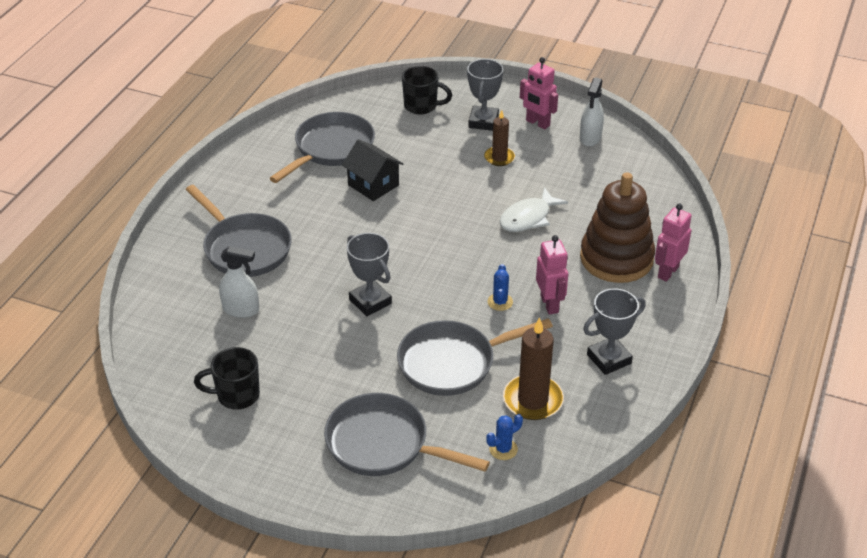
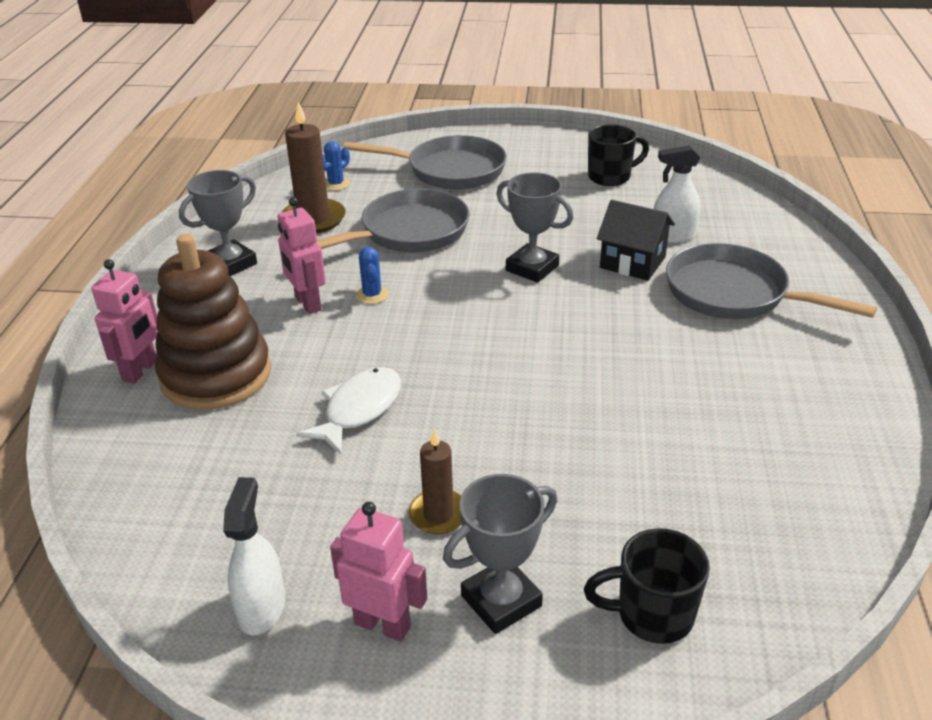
camera: 165 degrees right, 5 degrees down
grey pan [269,112,375,183] -> none
black house [342,139,403,201] -> black house moved to [597,200,675,281]
grey trophy [467,59,503,131] -> grey trophy turned 60 degrees clockwise [443,474,557,634]

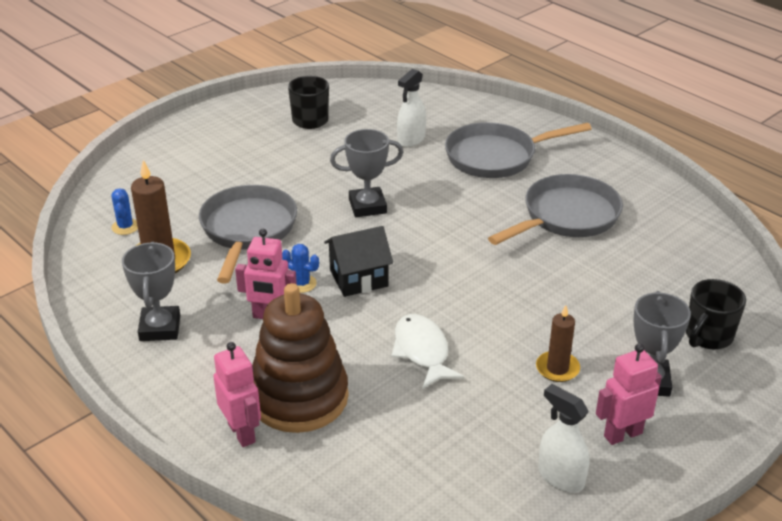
camera: 50 degrees left, 0 degrees up
grey pan [343,135,507,190] -> grey pan moved to [488,174,623,245]
black house [597,200,675,281] -> black house moved to [324,226,393,297]

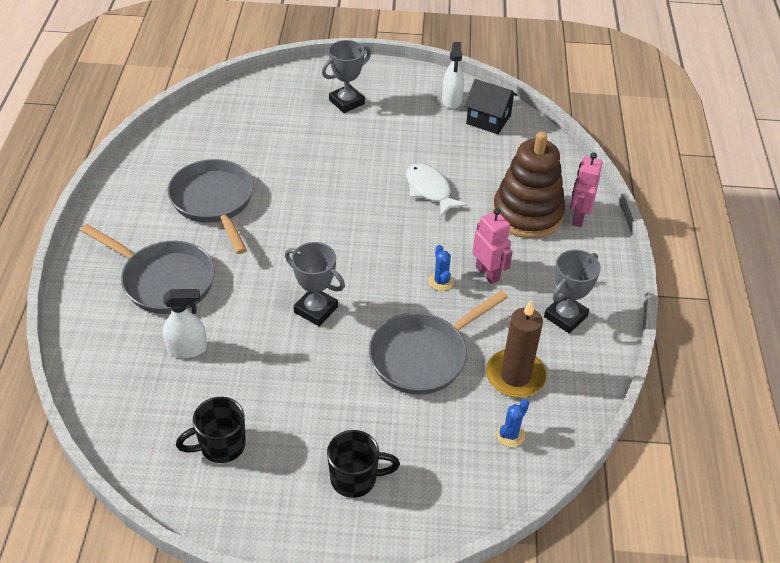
camera: 135 degrees left, 10 degrees up
black house [324,226,393,297] -> black house moved to [465,79,517,134]
white fish [391,314,465,389] -> white fish turned 120 degrees clockwise [406,163,468,216]
grey pan [488,174,623,245] -> grey pan turned 60 degrees clockwise [168,159,254,254]
brown candle [536,305,580,382] -> none
pink robot [596,343,662,445] -> none
black mug [686,279,746,349] -> black mug moved to [327,430,400,498]

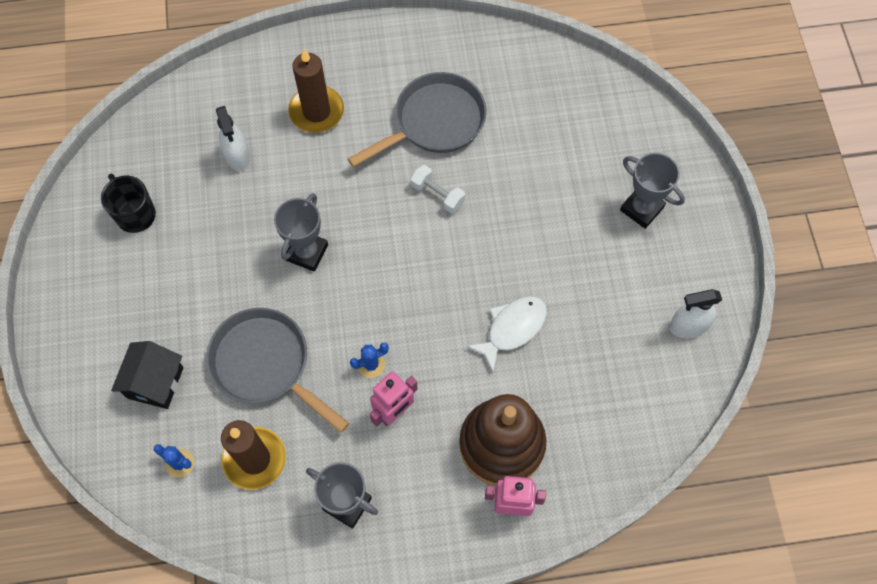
camera: 80 degrees right, 20 degrees up
grey pan [80,224,215,314] -> brown candle [288,49,344,133]
black mug [327,430,400,498] -> none
black house [465,79,517,134] -> black house moved to [111,341,183,409]
none -> white dumbbell [411,165,465,213]

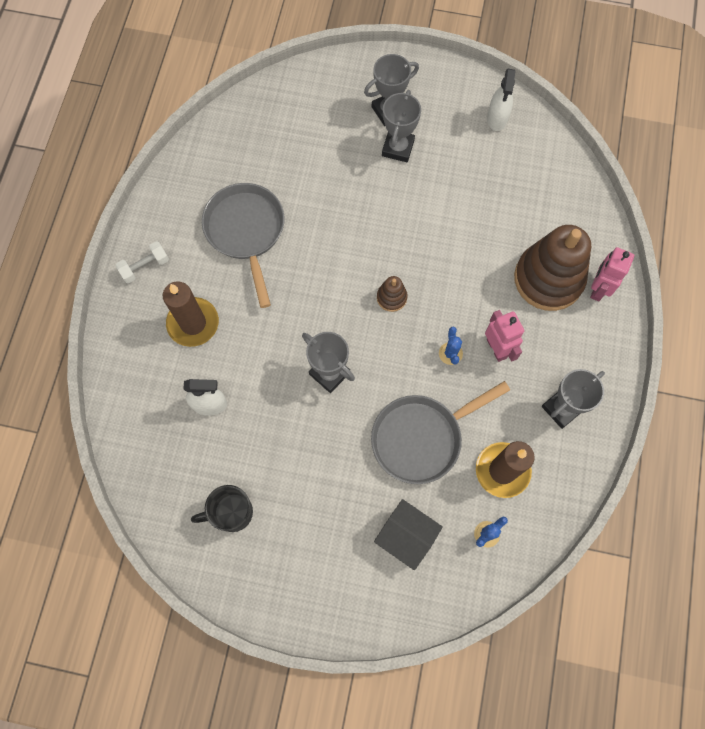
camera: 70 degrees left, 5 degrees up
white dumbbell [411,165,465,213] -> white dumbbell moved to [115,241,169,283]
white fish [466,296,547,372] -> none
none -> brown stacking toy [377,276,408,312]
none -> grey trophy [382,90,421,162]

